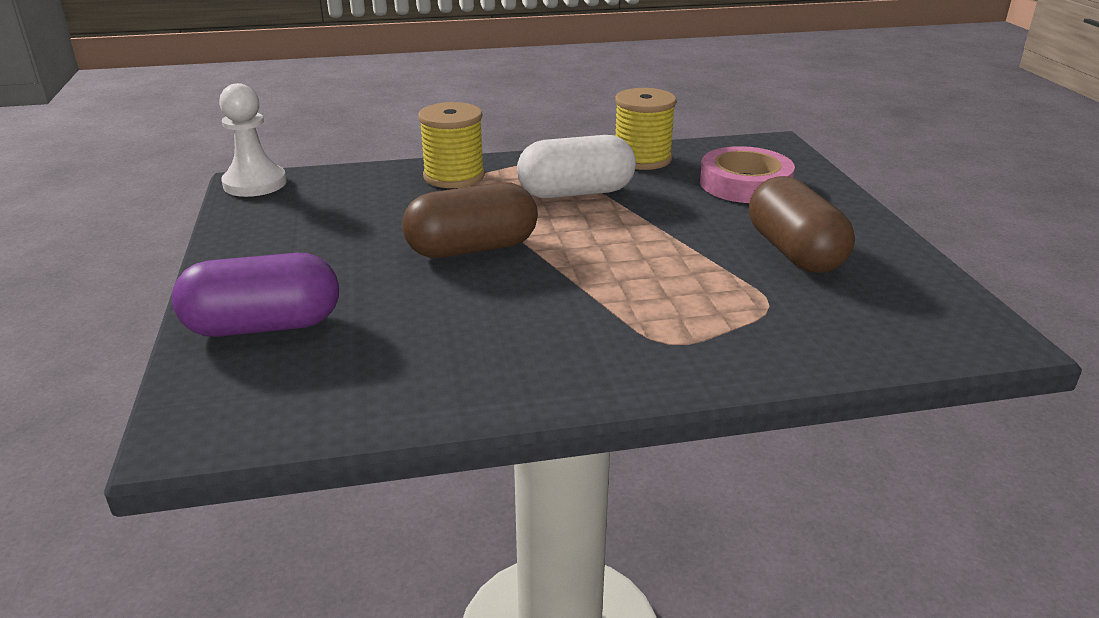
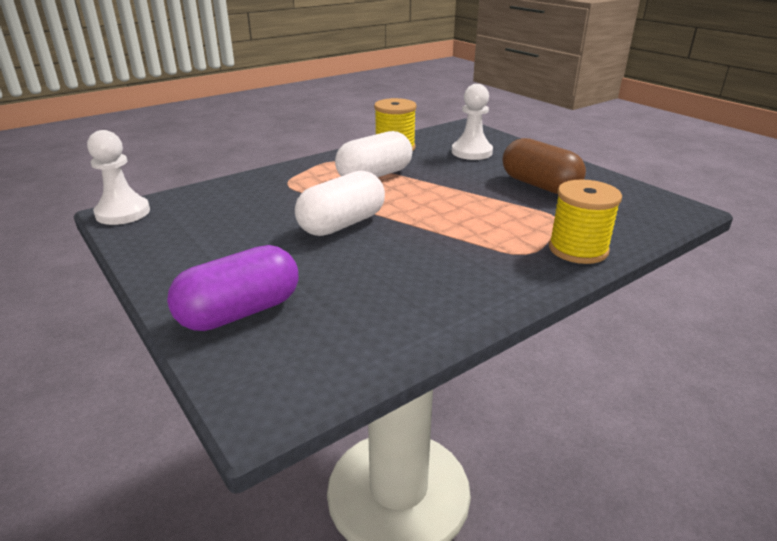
camera: 25 degrees left, 0 degrees up
brown capsule [402,182,538,258] -> white capsule [295,171,385,236]
yellow spool [418,102,485,188] -> yellow spool moved to [549,179,622,264]
pink tape [700,146,795,203] -> white pawn [452,84,493,160]

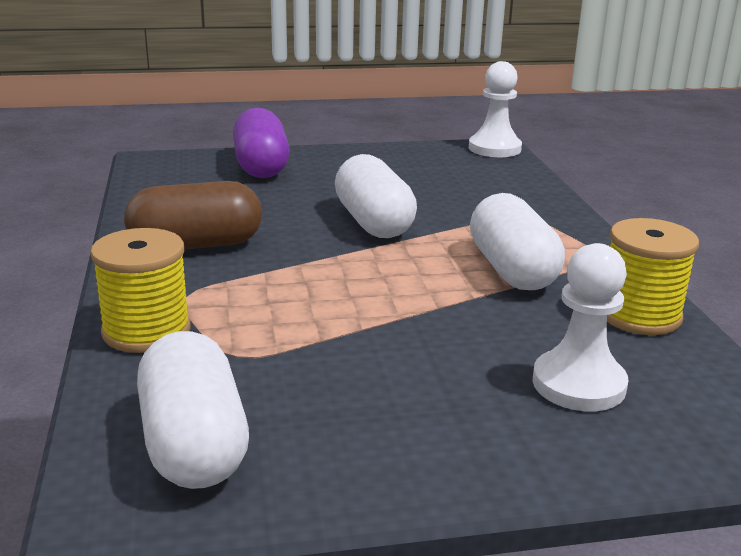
camera: 115 degrees right, 5 degrees down
brown capsule [503,138,586,194] -> brown capsule moved to [124,181,262,249]
none -> white capsule [137,331,249,489]

